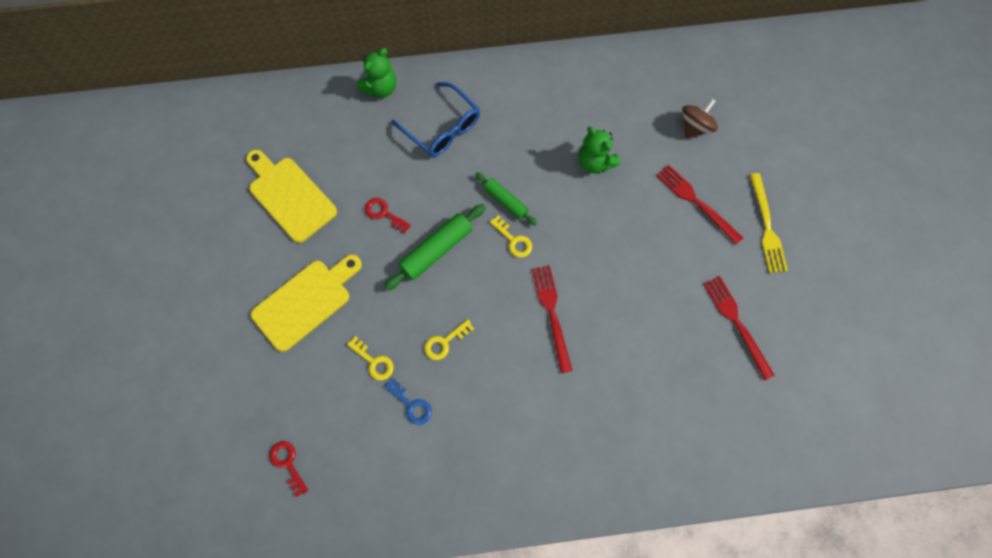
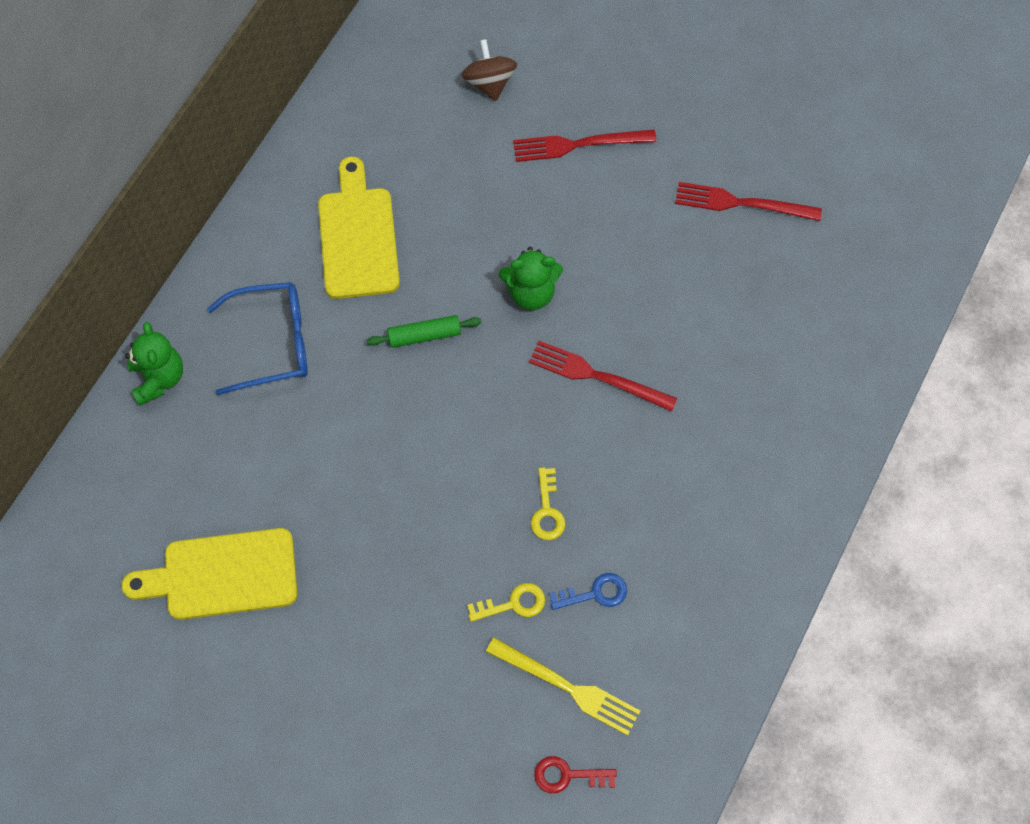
camera: 55 degrees left, 5 degrees down
yellow cutting board [251,254,362,352] -> yellow cutting board moved to [318,157,400,299]
red key [365,198,411,234] -> none
green rolling pin [384,204,486,291] -> none
yellow key [490,215,532,258] -> none
green teddy bear [579,127,620,173] -> green teddy bear moved to [499,247,563,310]
yellow fork [750,173,788,273] -> yellow fork moved to [486,638,640,736]

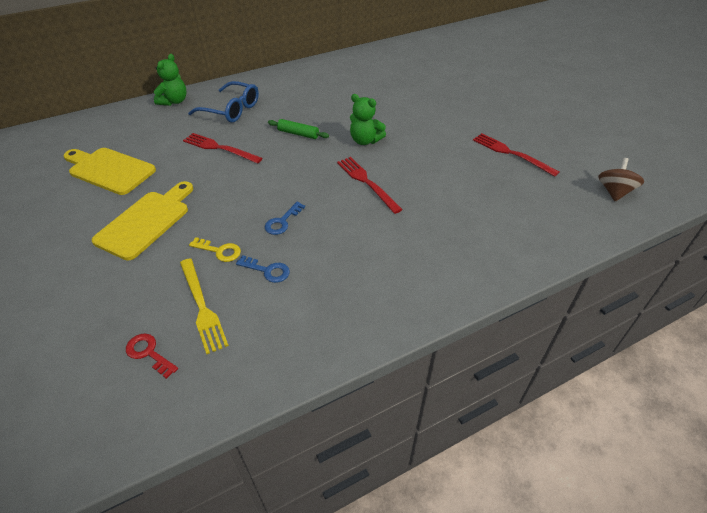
camera: 35 degrees right, 20 degrees down
yellow cutting board [318,157,400,299] -> yellow cutting board moved to [92,181,193,260]
brown spinning top [461,39,517,101] -> brown spinning top moved to [598,158,644,201]
red fork [513,129,657,162] -> red fork moved to [183,133,262,164]
yellow key [531,467,565,540] -> blue key [265,202,305,235]

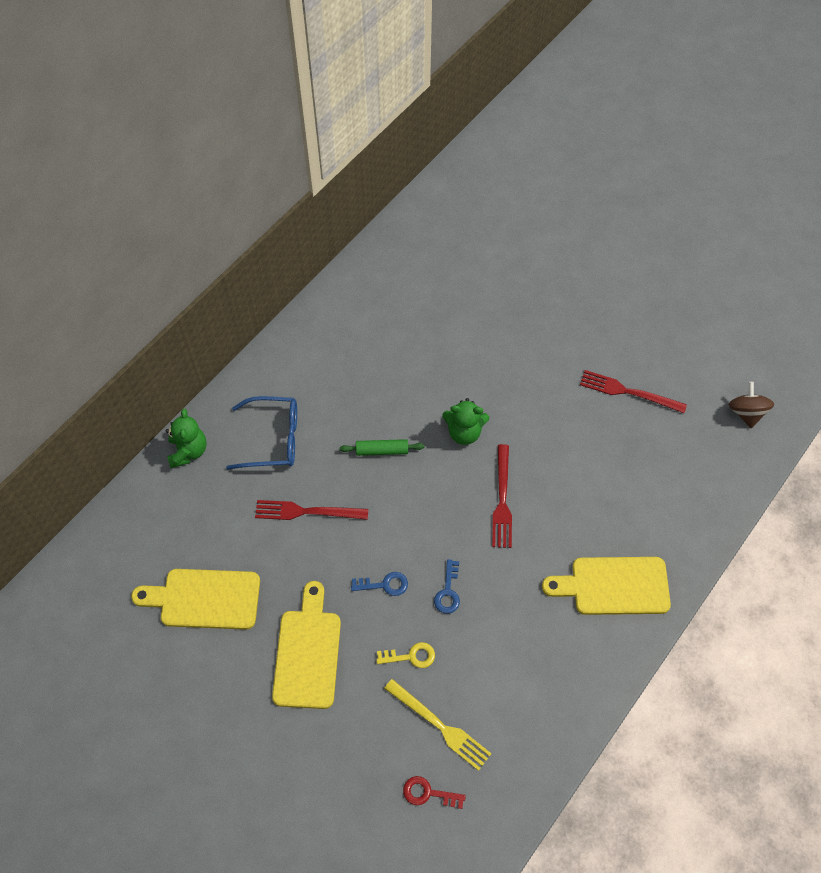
camera: 25 degrees left, 15 degrees up
blue key [236,255,290,283] -> blue key moved to [351,572,408,596]
red fork [337,157,403,214] -> red fork turned 120 degrees counterclockwise [492,444,512,548]
none -> yellow cutting board [542,557,671,615]

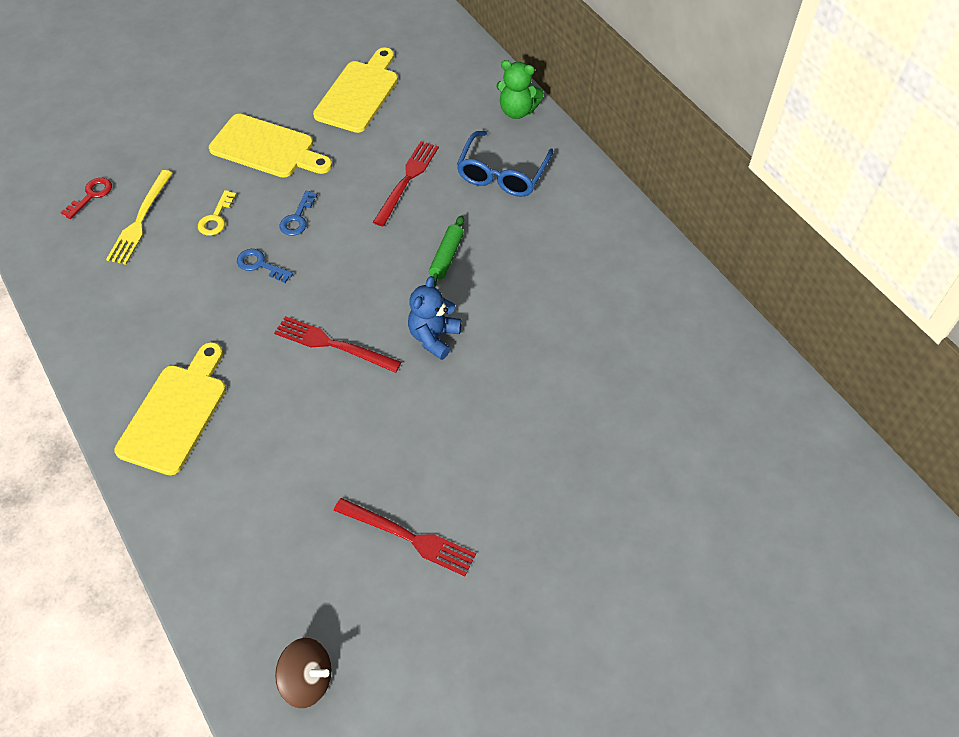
camera: 110 degrees right, 5 degrees down
yellow fork [384,679,492,771] -> yellow fork turned 45 degrees counterclockwise [106,170,173,265]
green teddy bear [442,398,489,445] -> blue teddy bear [408,276,462,360]
red fork [580,370,687,413] -> red fork turned 75 degrees clockwise [334,498,476,576]

